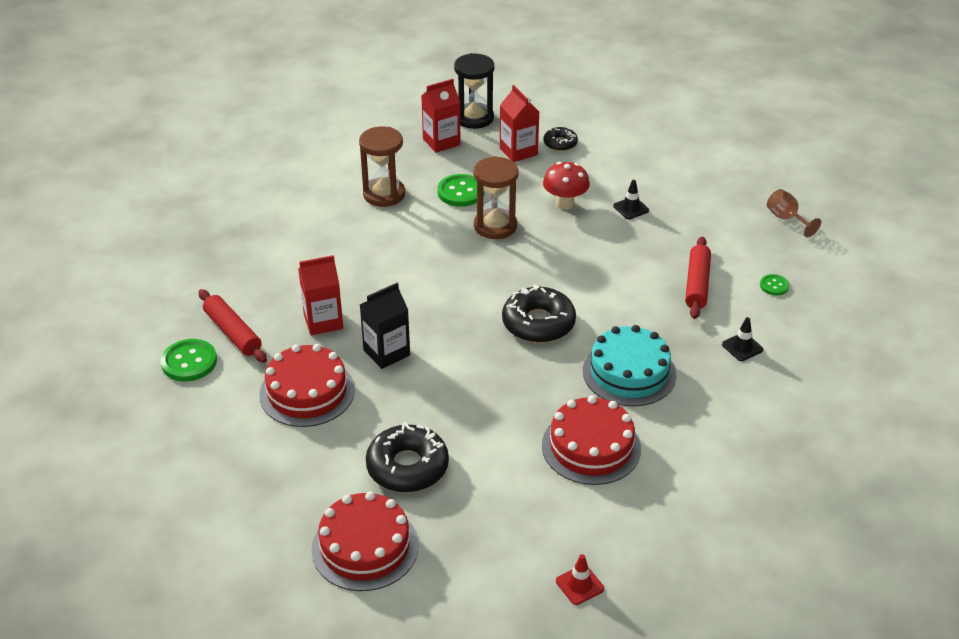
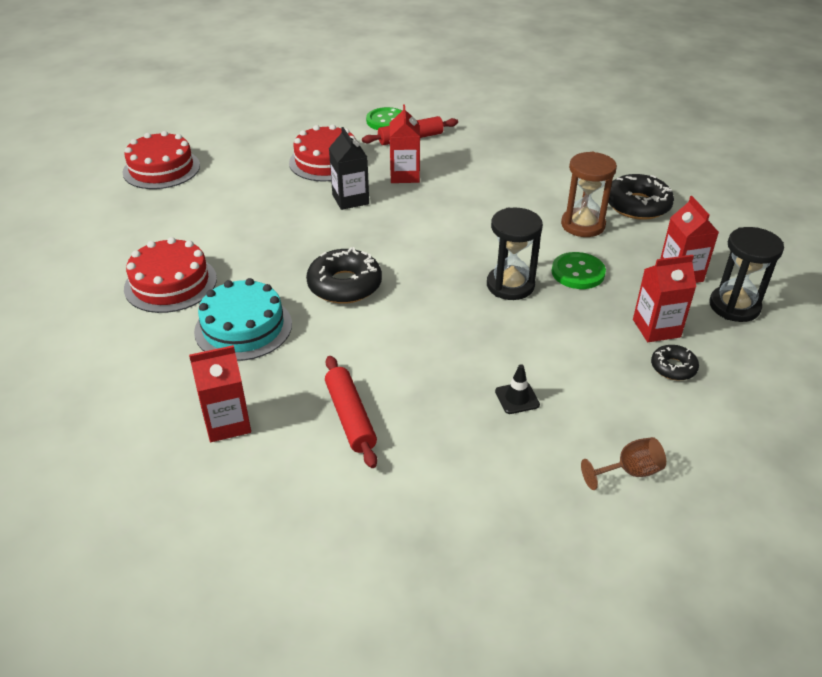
camera: 105 degrees right, 0 degrees up
black donut [366,422,449,492] -> black donut moved to [608,174,674,220]
brown hourglass [474,156,519,239] -> black hourglass [487,207,543,300]
red mushroom [543,162,590,210] -> none
red traffic cone [556,554,604,605] -> none
red rolling pin [685,237,711,319] -> red rolling pin turned 45 degrees clockwise [325,356,377,468]
black traffic cone [722,317,763,361] -> red carton [189,345,251,442]
green button [760,274,790,296] -> none
brown goblet [767,189,821,237] -> brown goblet moved to [581,437,666,490]

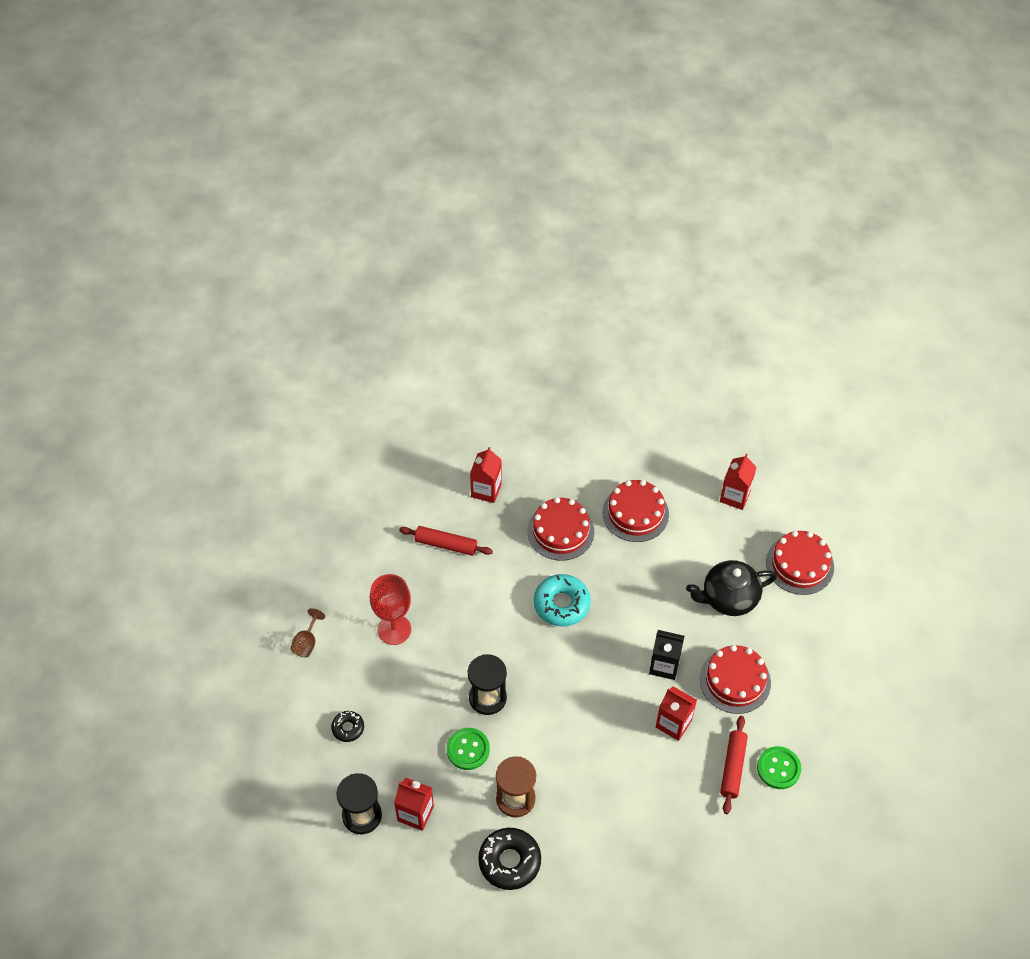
camera: 125 degrees right, 15 degrees up
turquoise cake [194,278,292,361] -> red cake [527,497,594,561]
black donut [306,247,382,304] -> turquoise donut [534,574,591,627]
black traffic cone [495,364,540,414] -> red goblet [370,574,411,645]
red carton [633,255,696,342] -> red carton moved to [720,454,757,510]
none -> black teapot [686,560,777,616]

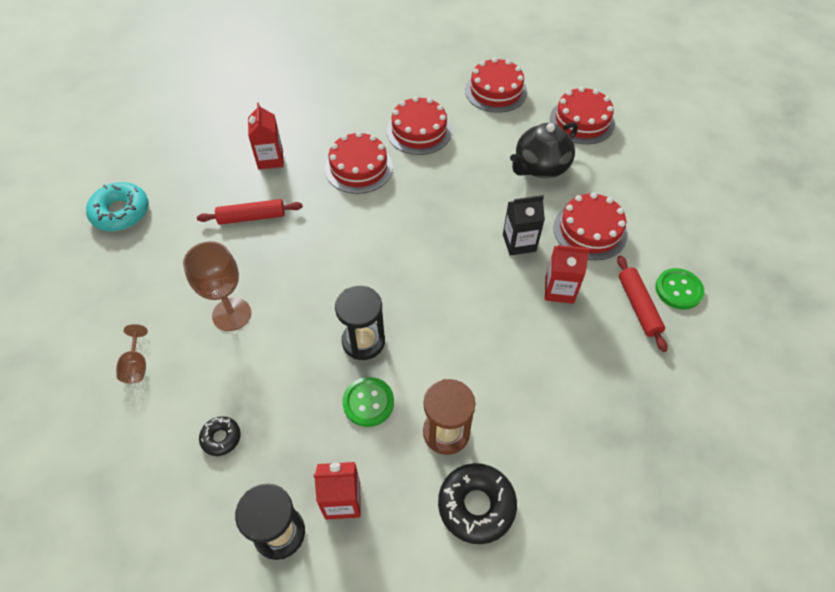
camera: 25 degrees left, 0 degrees up
red goblet [370,574,411,645] -> brown goblet [183,241,251,331]
turquoise donut [534,574,591,627] -> turquoise donut moved to [86,182,149,232]
red carton [720,454,757,510] -> red cake [465,58,527,113]

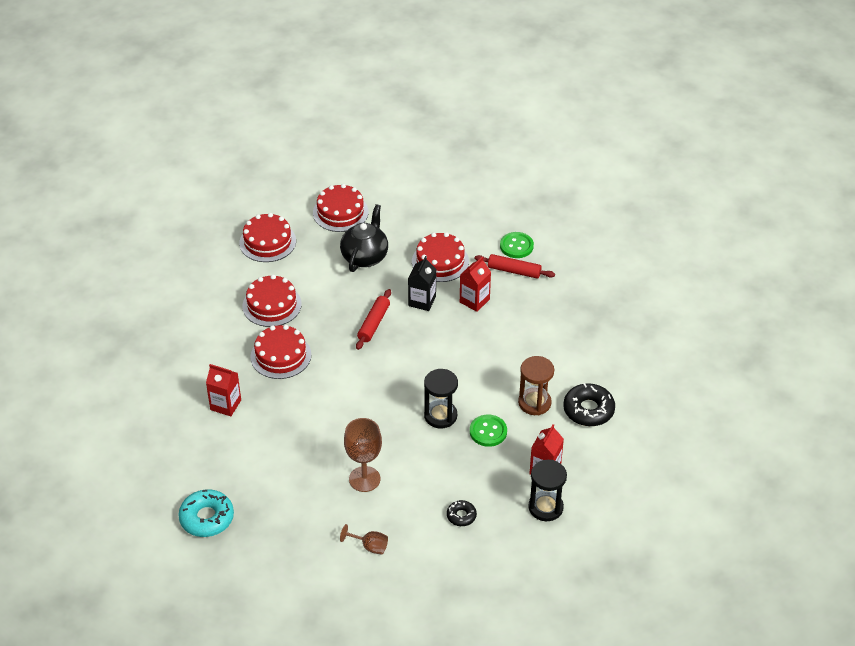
camera: 60 degrees left, 10 degrees down
red rolling pin [197,199,303,225] -> red rolling pin moved to [356,289,391,350]
black teapot [510,122,578,178] -> black teapot turned 150 degrees counterclockwise [340,204,388,272]

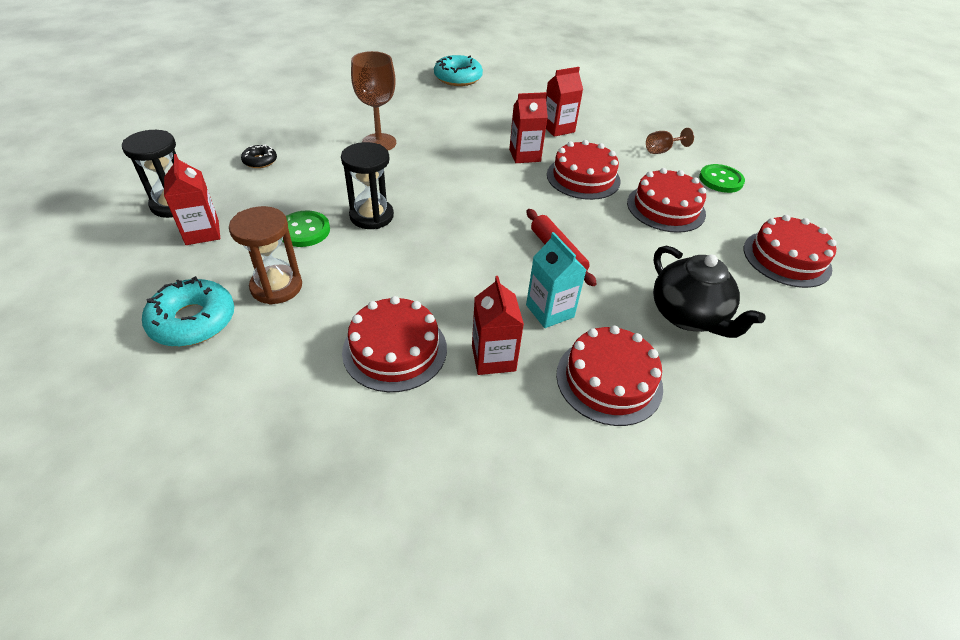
camera: 130 degrees right, 0 degrees up
red cake [313,184,368,232] -> red cake moved to [342,296,447,392]
brown goblet [340,524,388,555] -> brown goblet moved to [646,128,694,154]
black carton [408,256,436,311] -> turquoise carton [526,232,586,328]
red rolling pin [474,254,555,279] -> none
green button [500,232,534,258] -> green button moved to [699,164,745,193]
black donut [563,383,615,426] -> turquoise donut [142,276,234,347]
none -> red carton [509,92,548,163]

